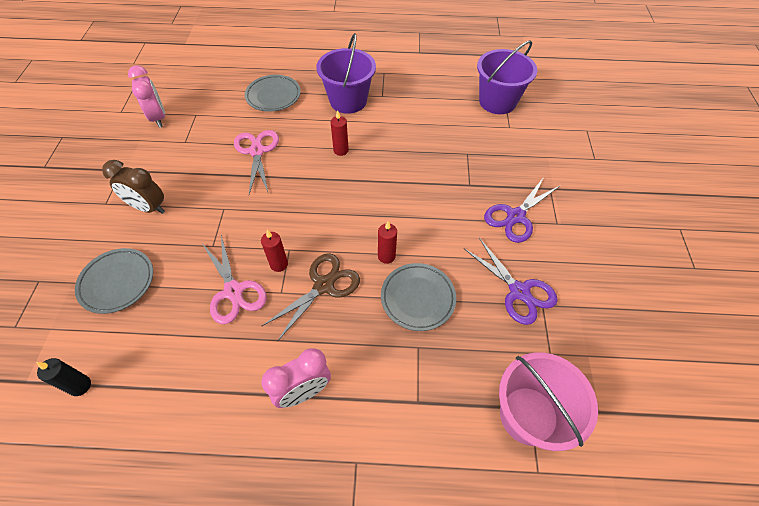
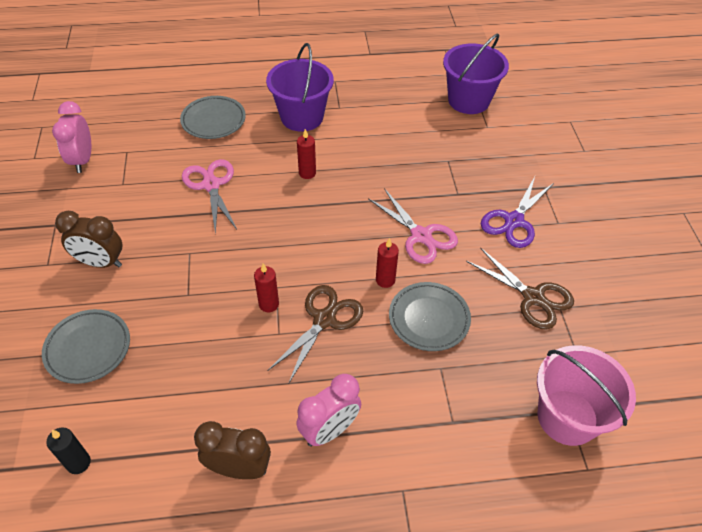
camera: 10 degrees left, 5 degrees down
pink clock [128,65,165,128] -> pink clock turned 150 degrees counterclockwise [52,101,91,173]
pink scissors [203,235,267,324] -> pink scissors moved to [368,188,458,264]
purple scissors [464,238,558,325] -> brown scissors [466,247,574,330]
none -> brown clock [194,421,271,479]

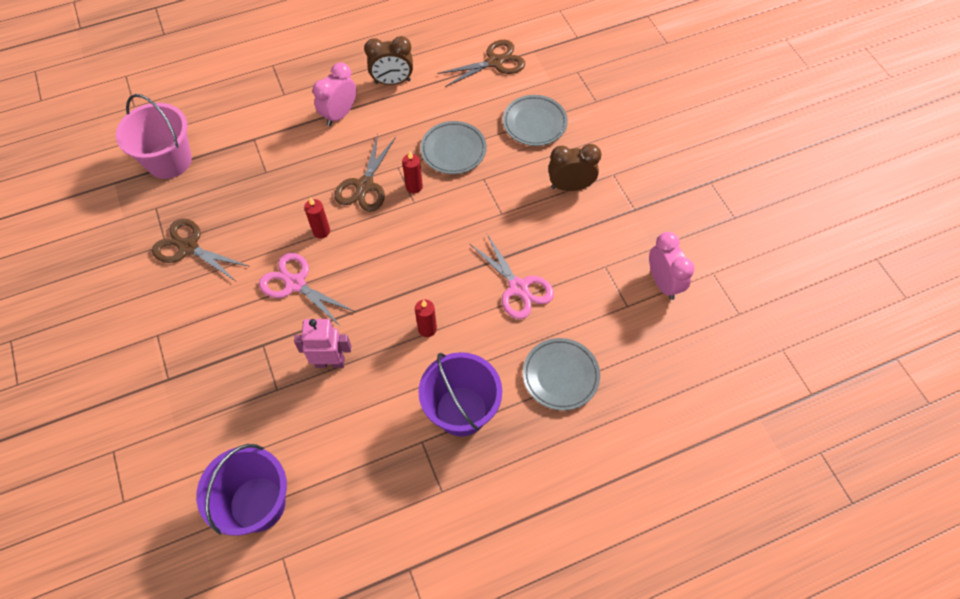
camera: 165 degrees right, 10 degrees up
black candle [46,427,91,474] -> brown scissors [437,40,525,87]
grey plate [389,282,471,351] -> grey plate moved to [420,121,487,174]
purple scissors [481,177,554,248] -> none
none -> pink robot [294,319,351,368]

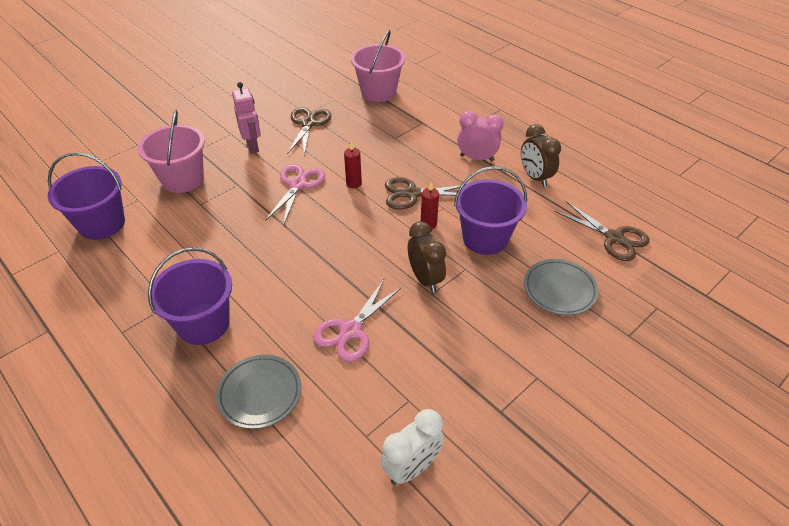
camera: 70 degrees right, 15 degrees down
pink robot [294,319,351,368] -> pink robot moved to [232,82,261,154]
red candle [415,300,437,337] -> none
grey plate [420,121,487,174] -> purple bucket [454,166,527,255]
brown clock [548,144,601,191] -> brown clock moved to [408,221,446,293]
pink clock [649,232,694,300] -> white clock [381,409,444,485]
none -> pink bucket [138,109,205,193]

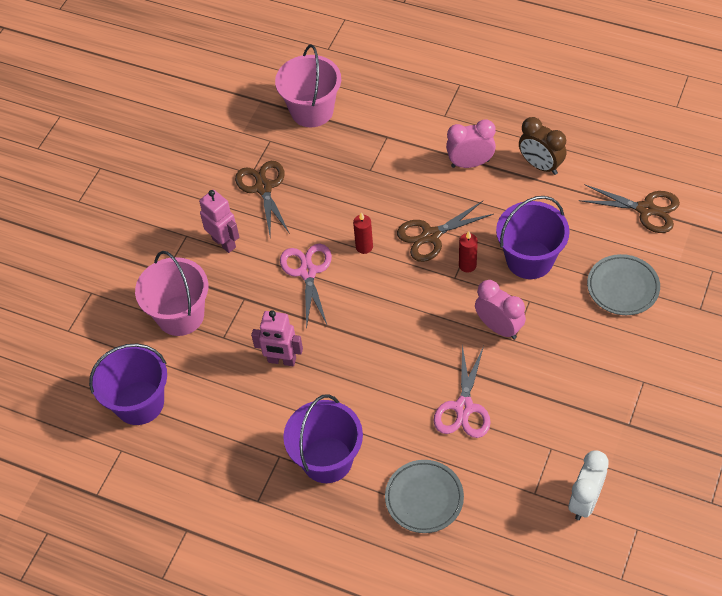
camera: 20 degrees left, 10 degrees up
brown clock [408,221,446,293] -> pink clock [475,280,526,339]
none -> pink robot [251,310,303,366]

